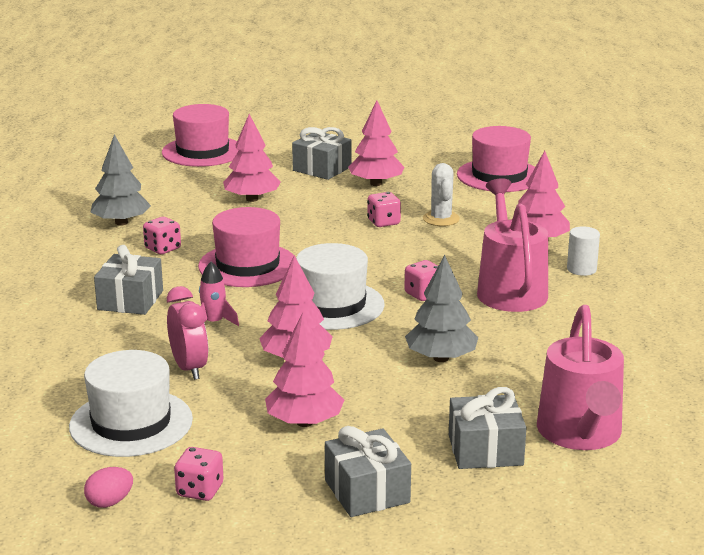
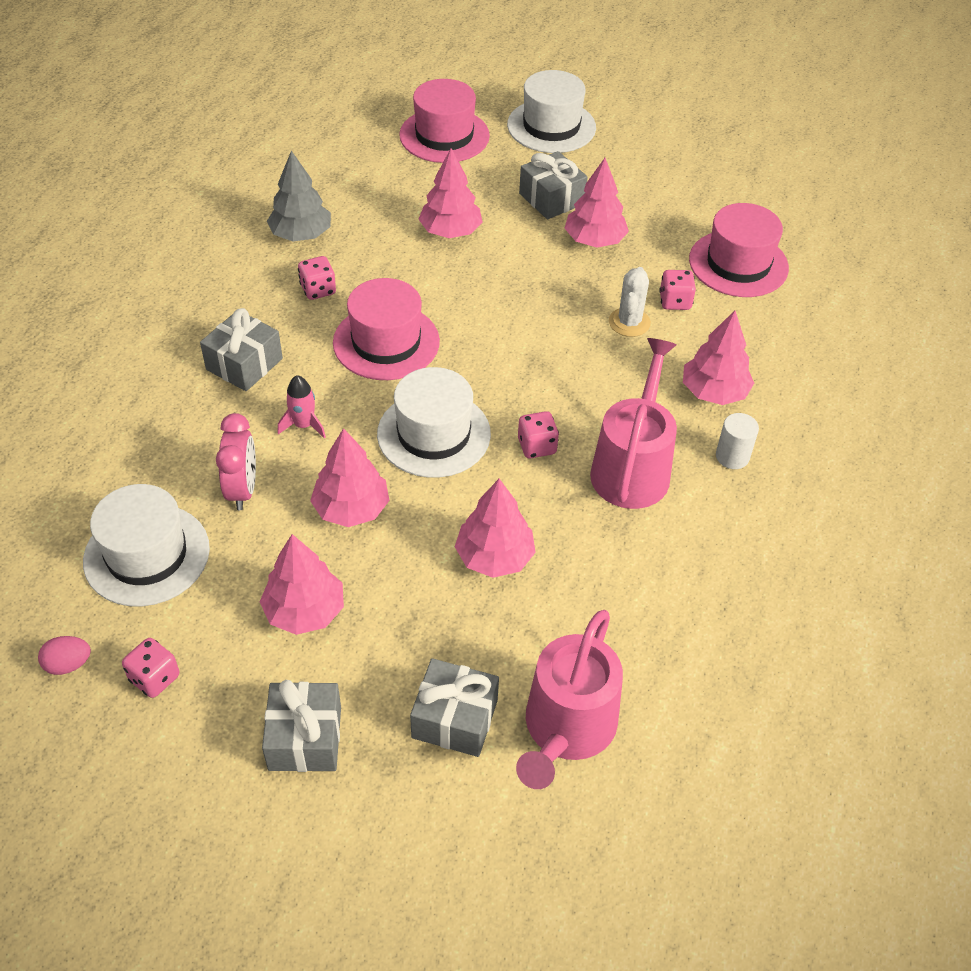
camera: 20 degrees right, 25 degrees up
pink dice [367,192,401,227] -> pink dice moved to [659,270,696,310]
grey tree [405,255,478,362] -> pink tree [455,479,536,578]
none -> white hat [507,70,596,153]

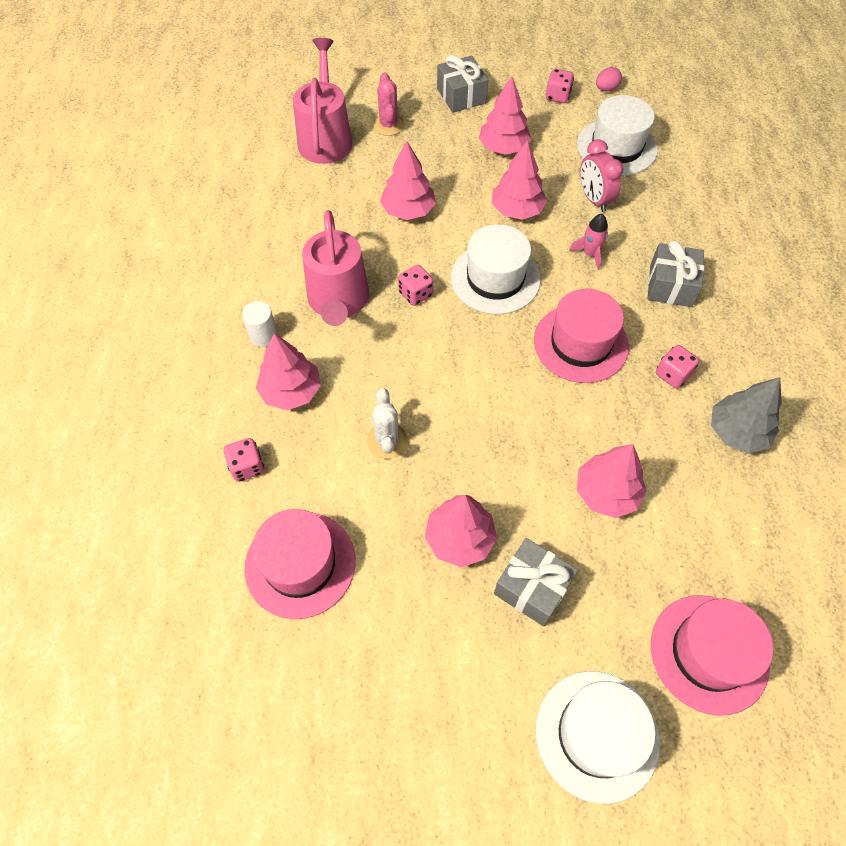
camera: 160 degrees right, 10 degrees up
grey gift [410,658,499,757] -> pink cactus [373,72,404,136]
pink dice [659,270,696,310] -> pink dice moved to [224,438,264,482]

